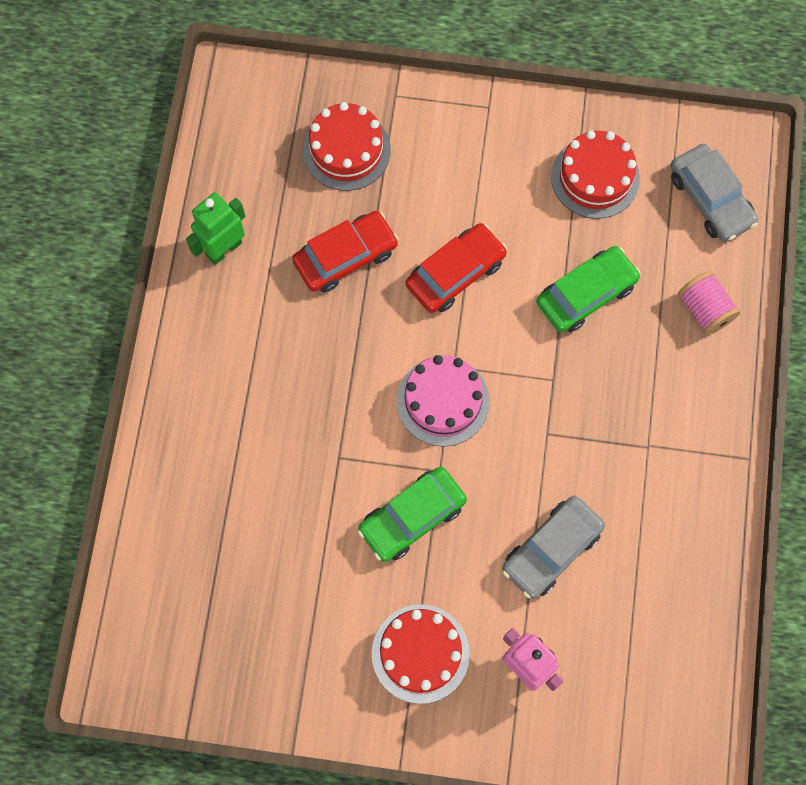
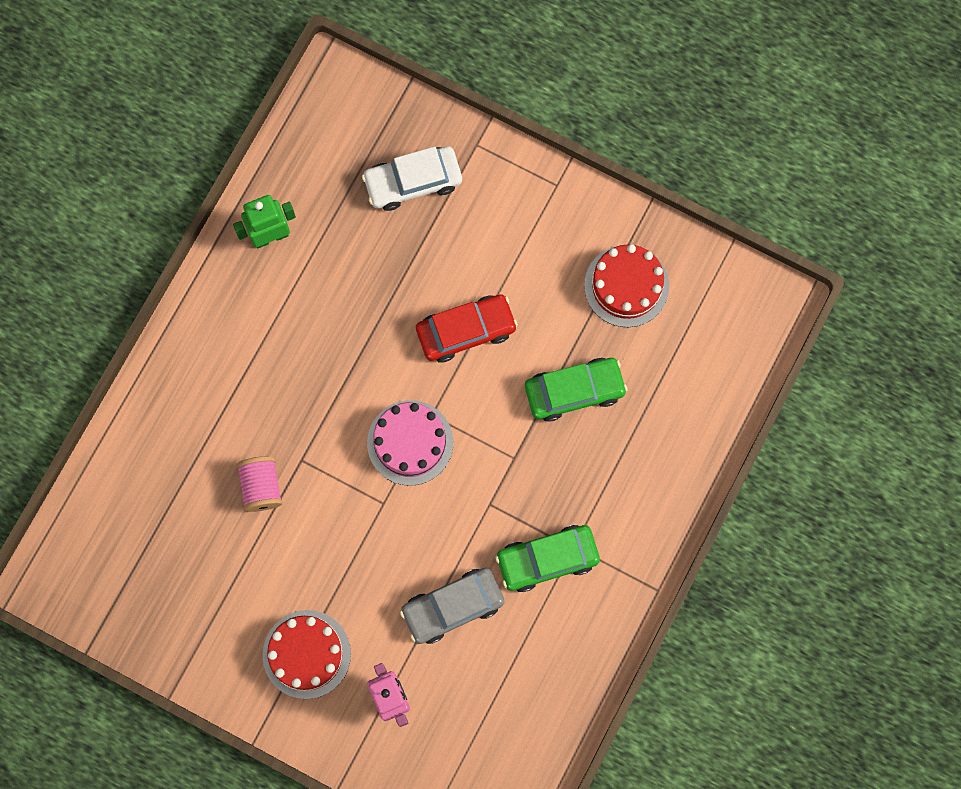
camera: 20 degrees right, 5 degrees up
red car [292,211,399,292] -> none
red cake [303,102,391,191] -> white car [362,146,462,211]
green car [358,467,467,562] -> green car moved to [495,525,600,592]
grey car [670,144,758,242] -> none
pink spool [678,271,741,335] -> pink spool moved to [236,456,283,512]

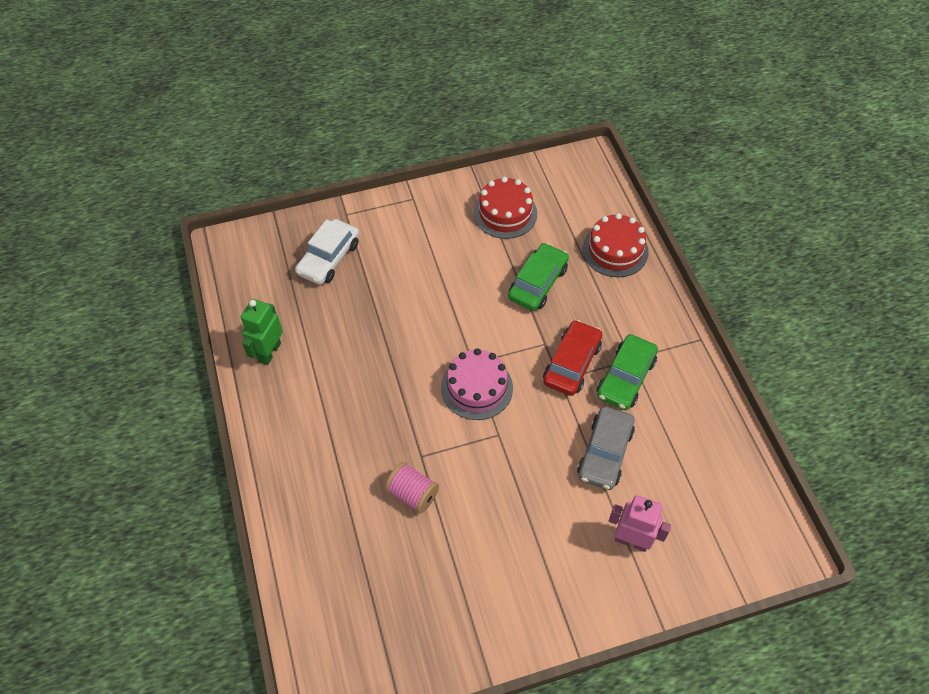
camera: 45 degrees left, 20 degrees down
red cake [262,610,351,699] -> red cake moved to [583,213,649,277]
red car [416,294,518,362] -> red car moved to [543,320,602,396]

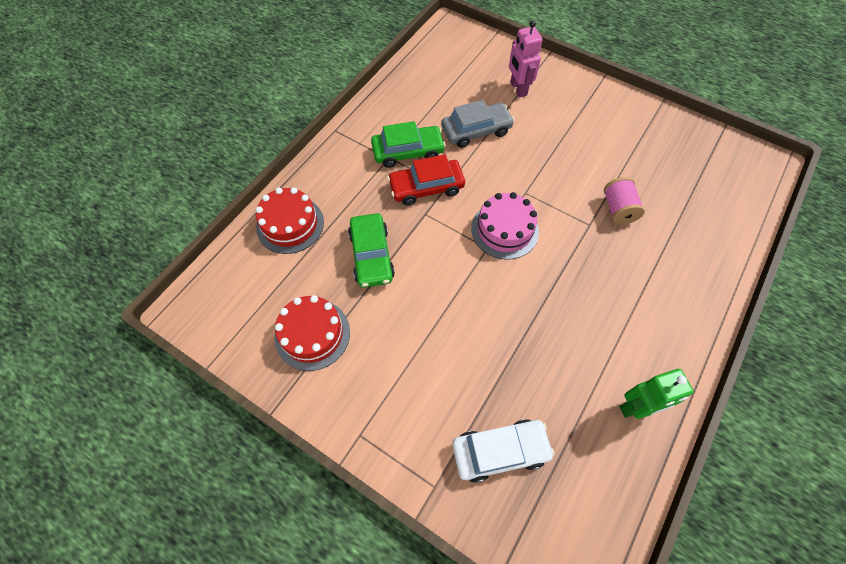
camera: 130 degrees left, 5 degrees up
green car [508,243,569,311] -> green car turned 90 degrees counterclockwise [348,213,395,288]

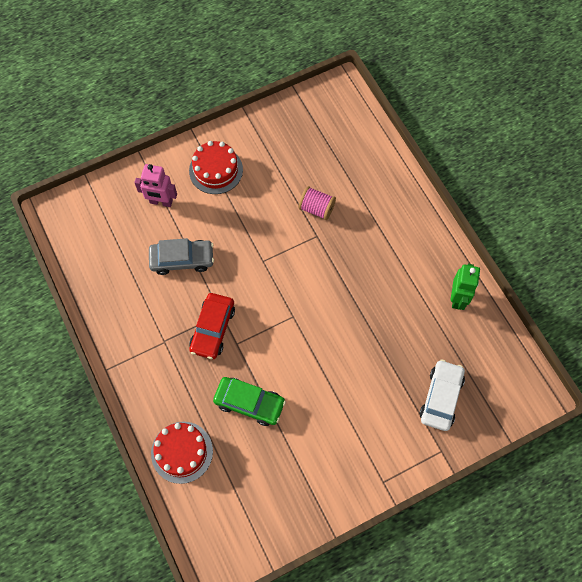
camera: 60 degrees left, 5 degrees up
red cake [275,295,350,371] -> red cake moved to [189,141,243,194]
green car [371,121,446,168] -> none
grey car [441,100,515,148] -> grey car turned 75 degrees clockwise [149,238,214,275]
pink cake [471,192,539,260] -> none

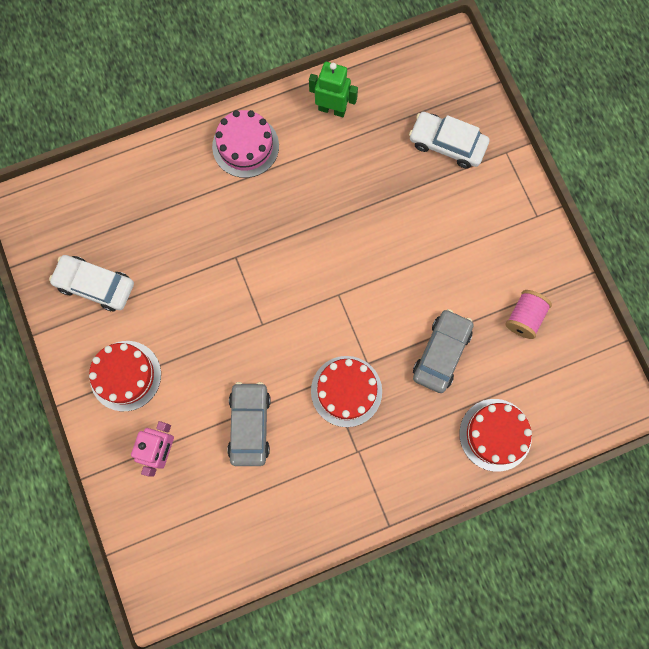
camera: 85 degrees left, 10 degrees up
red car [189,293,235,359] -> red cake [311,356,382,427]
green car [213,377,286,426] -> grey car [413,309,474,393]
pink spool [298,186,336,220] -> pink spool moved to [506,290,552,339]
none -> white car [49,255,134,311]
none -> pink cake [212,110,279,178]

